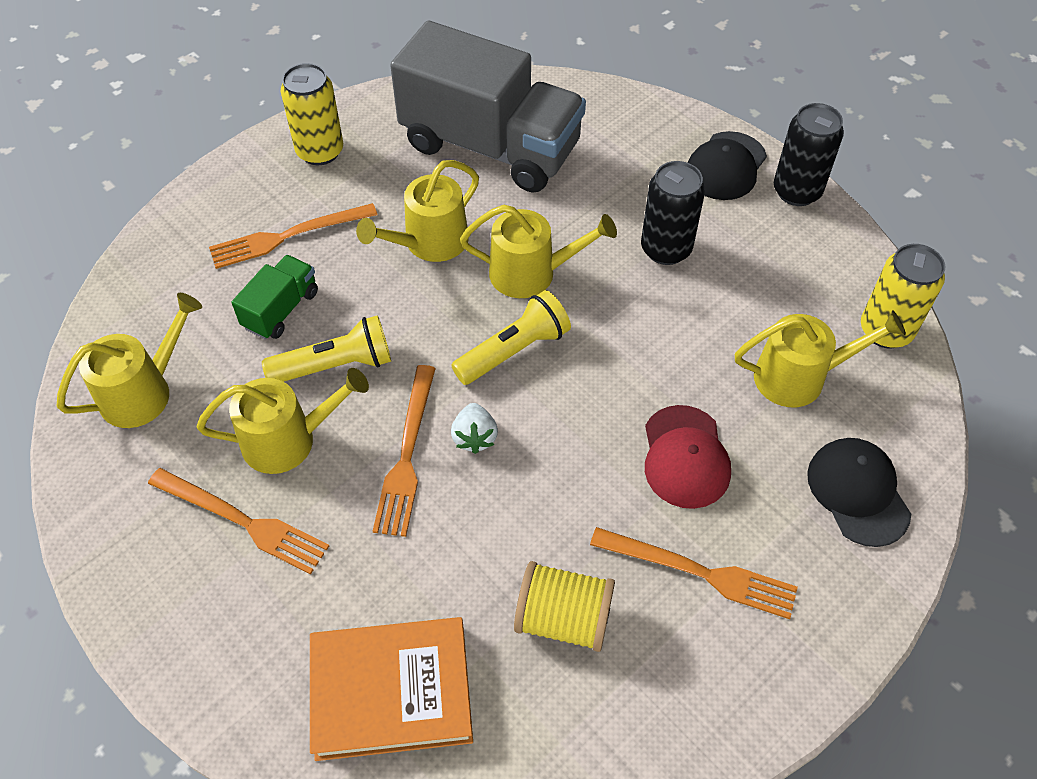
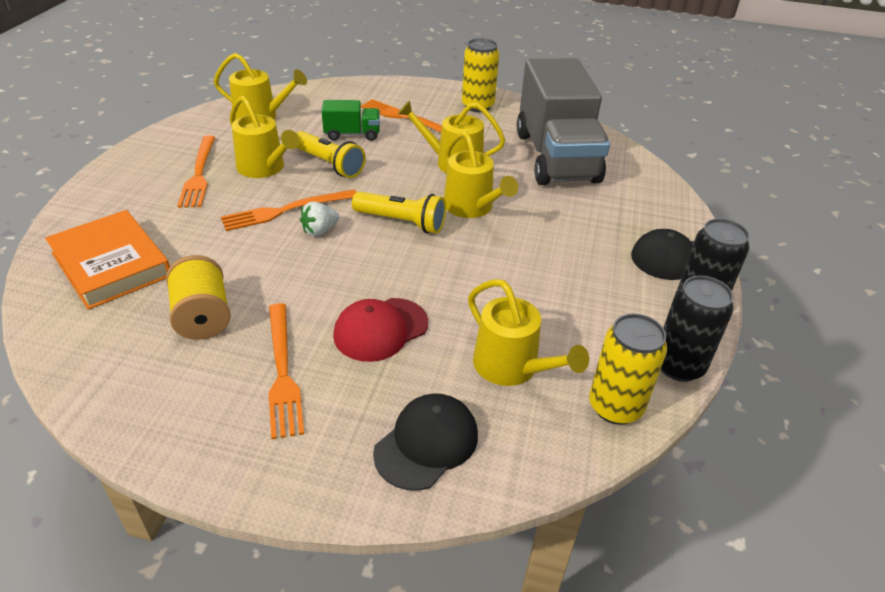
camera: 55 degrees right, 15 degrees down
black can [641,161,705,265] -> black can moved to [661,276,734,382]

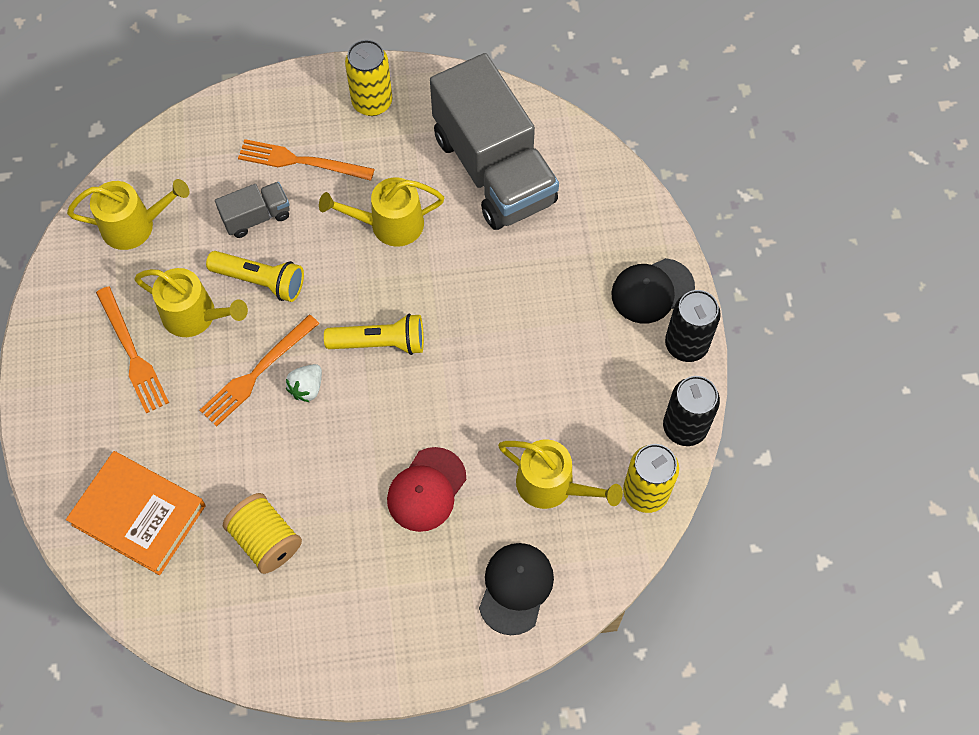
camera: 20 degrees left, 25 degrees up
orange fork [268,303,304,439] -> none
green truck [322,100,380,141] -> grey truck [215,182,290,238]
yellow watering can [444,131,518,218] -> none

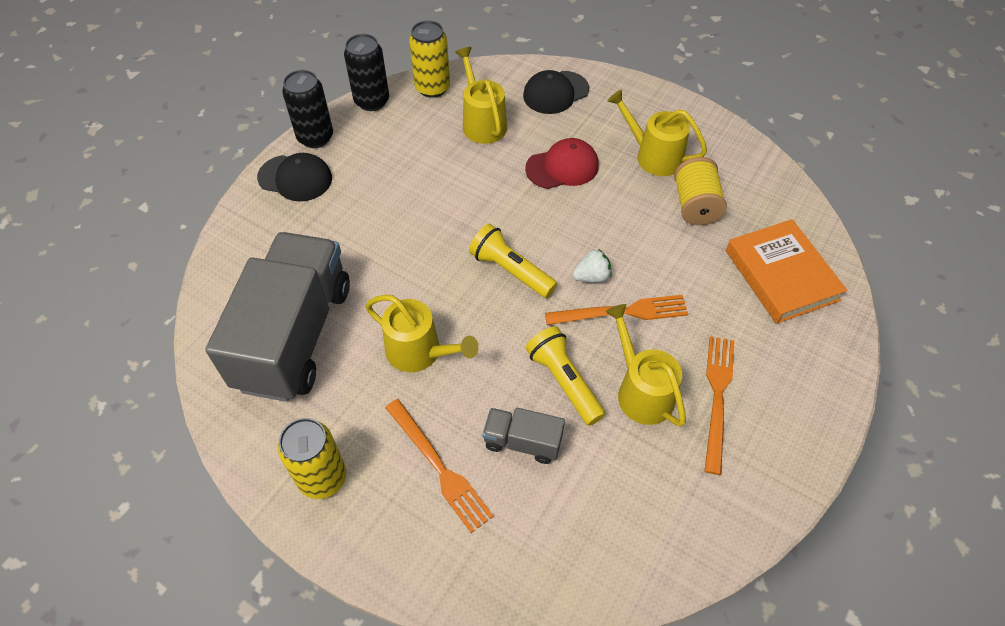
camera: 140 degrees left, 10 degrees down
yellow watering can [67,179,190,250] -> yellow watering can moved to [607,89,707,176]

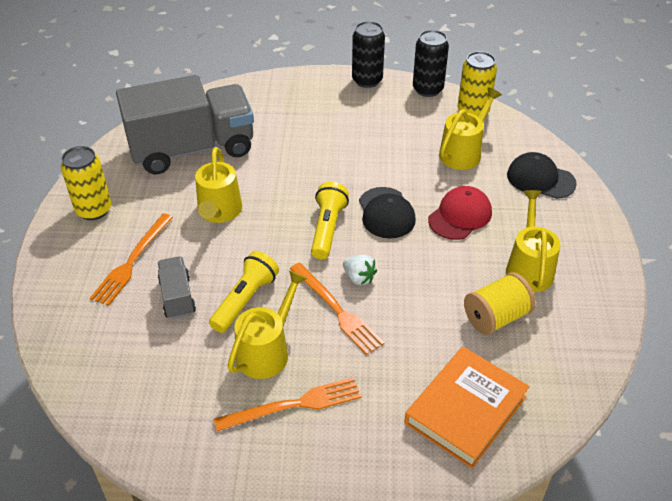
camera: 60 degrees right, 10 degrees down
black cap [257,153,332,202] -> black cap moved to [359,187,416,239]
red cap [525,138,599,189] -> red cap turned 90 degrees counterclockwise [428,186,492,240]

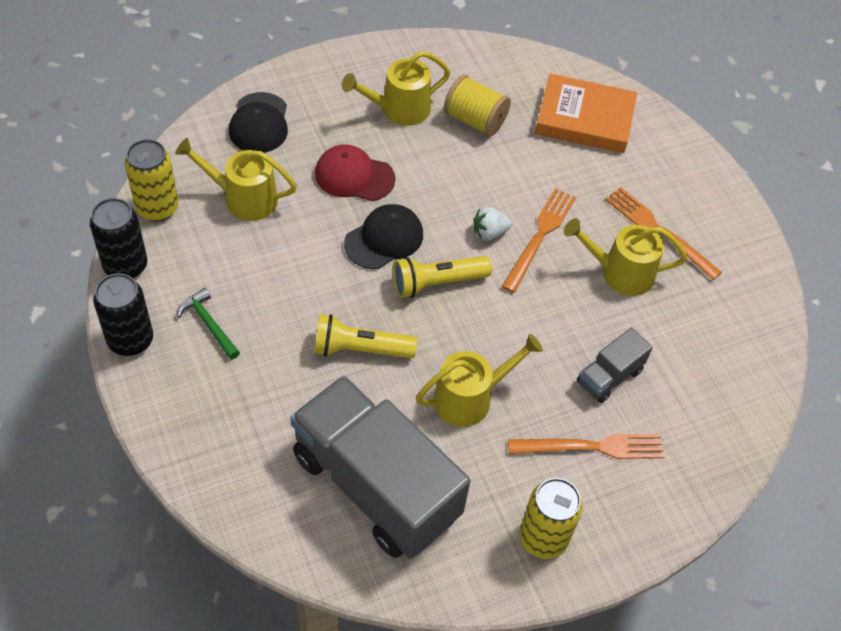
camera: 120 degrees left, 10 degrees up
yellow flashlight [209,251,279,333] -> yellow flashlight moved to [314,314,417,358]
white strawberry [343,255,377,285] -> white strawberry turned 120 degrees counterclockwise [474,207,512,241]
none -> green hammer [177,288,240,360]

